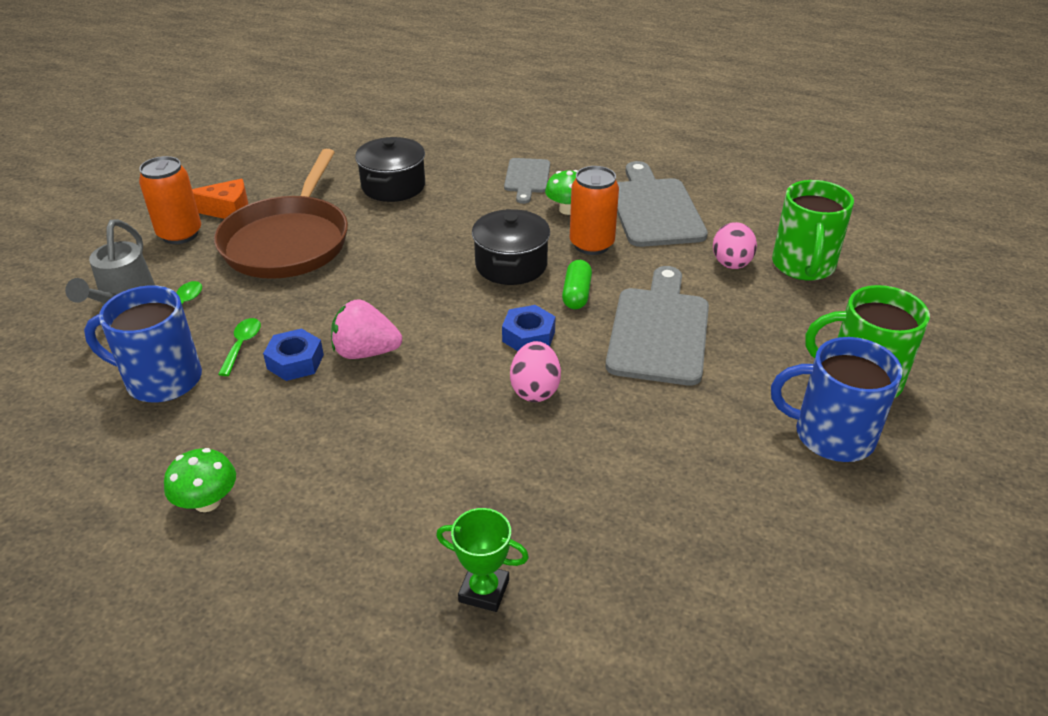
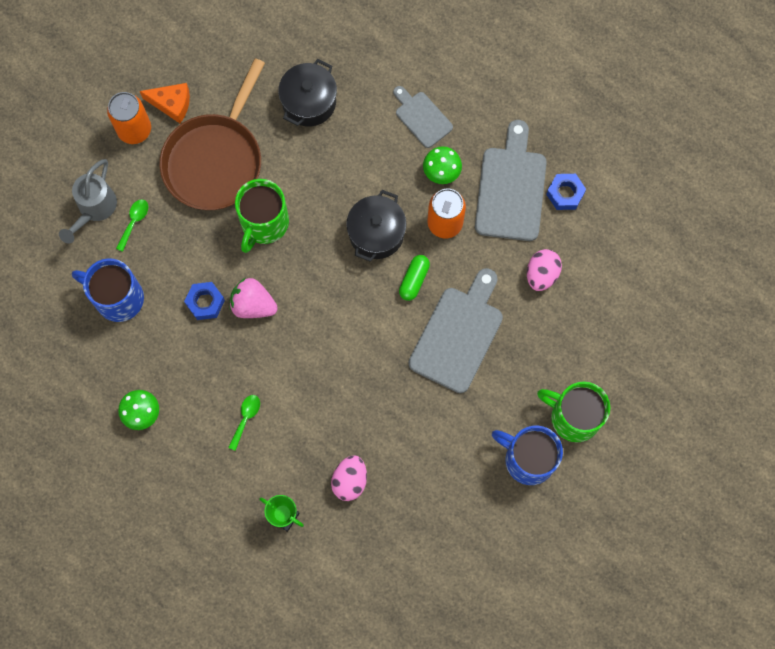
camera: 15 degrees right, 35 degrees up
green spoon [218,318,261,376] -> green spoon moved to [228,395,260,451]
blue nut [502,305,556,351] -> blue nut moved to [546,174,586,210]
grey cutting board [504,158,550,204] -> grey cutting board turned 120 degrees clockwise [393,86,453,148]
pink egg [510,341,561,402] -> pink egg moved to [331,455,367,501]
green mug [772,180,854,281] -> green mug moved to [235,179,289,253]

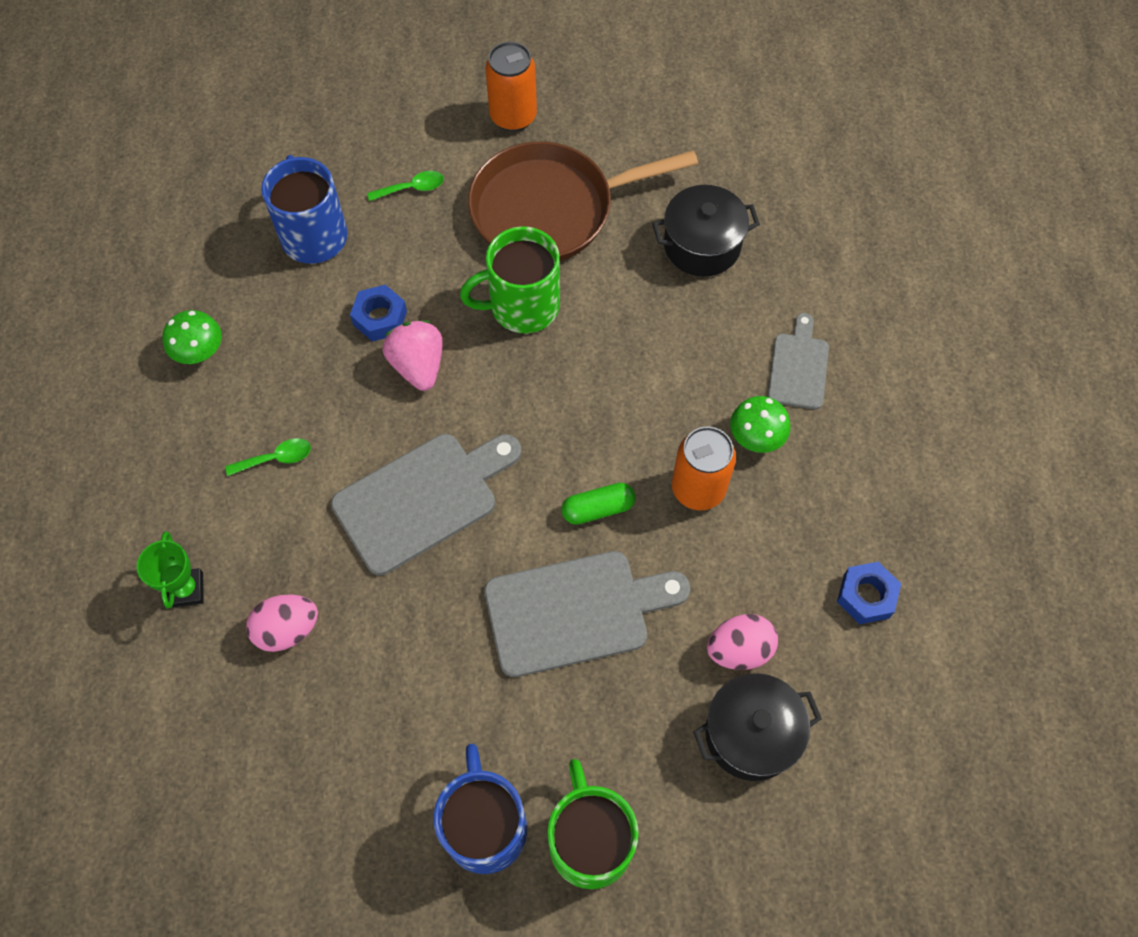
camera: 50 degrees right, 10 degrees down
grey watering can [59,159,117,244] -> none
orange cheese [140,83,190,123] -> none
black pot [346,190,406,262] -> black pot moved to [693,673,822,781]
grey cutting board [475,120,547,241] -> grey cutting board moved to [331,434,521,575]

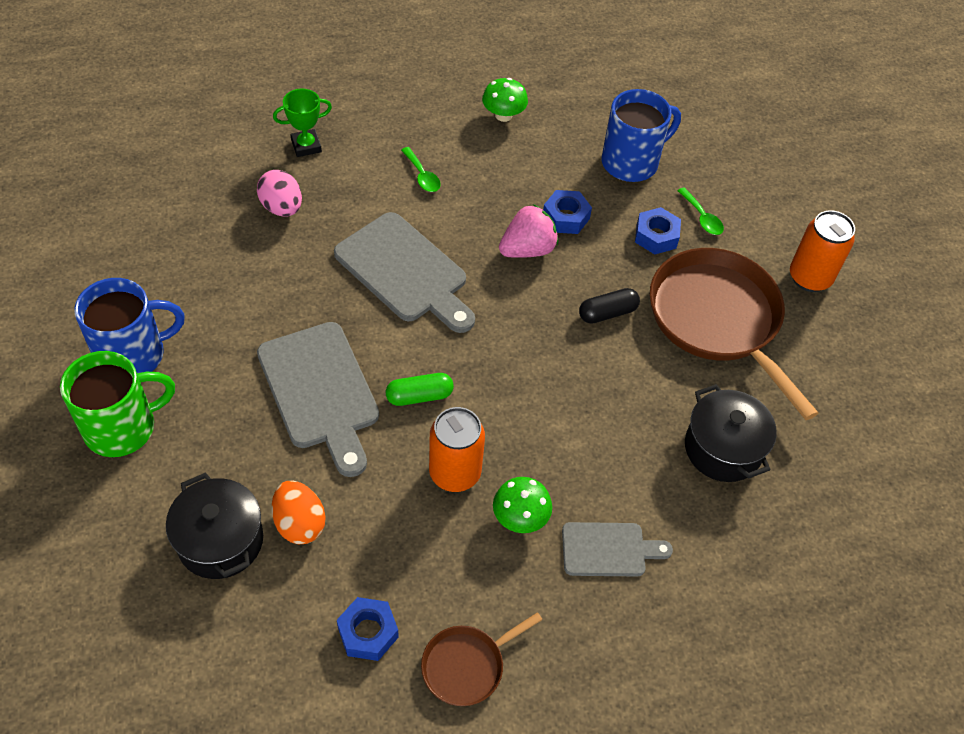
camera: 75 degrees right, 10 degrees down
green mug [460,226,560,333] -> black capsule [579,288,640,324]
green capsule [561,483,636,525] -> green capsule turned 75 degrees counterclockwise [386,373,454,406]
pink egg [707,614,778,670] -> orange egg [272,481,326,544]
none -> brown pan [421,612,542,706]
none -> blue nut [635,207,681,254]

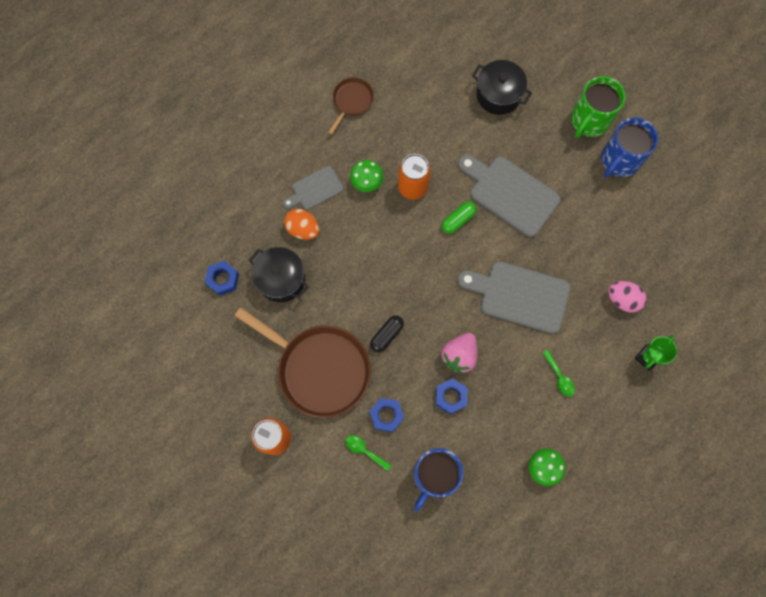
camera: 155 degrees right, 20 degrees up
orange egg [272,481,326,544] -> orange egg moved to [284,209,319,240]
blue nut [337,597,399,661] -> blue nut moved to [205,261,239,296]
green spoon [401,147,441,192] -> green spoon turned 150 degrees counterclockwise [543,350,575,397]

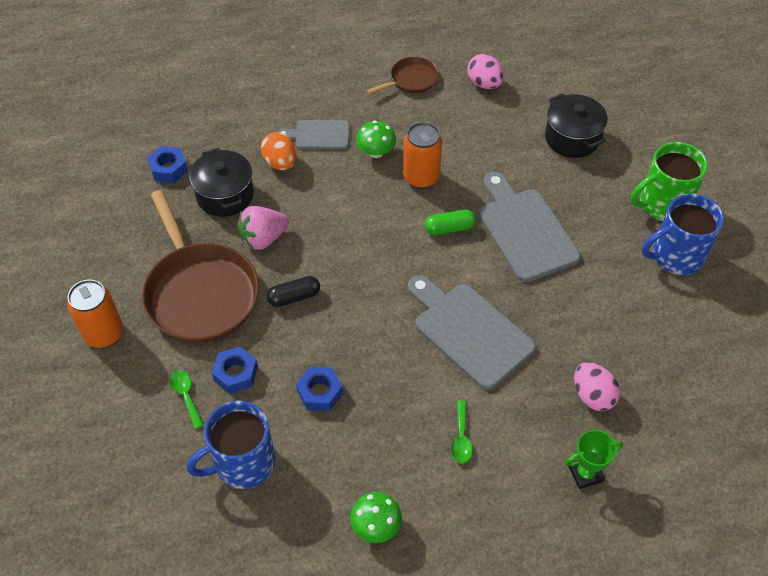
camera: 30 degrees right, 20 degrees down
pink strawberry [441,333,477,374] -> pink strawberry moved to [238,206,289,250]
none -> pink egg [467,54,504,89]

